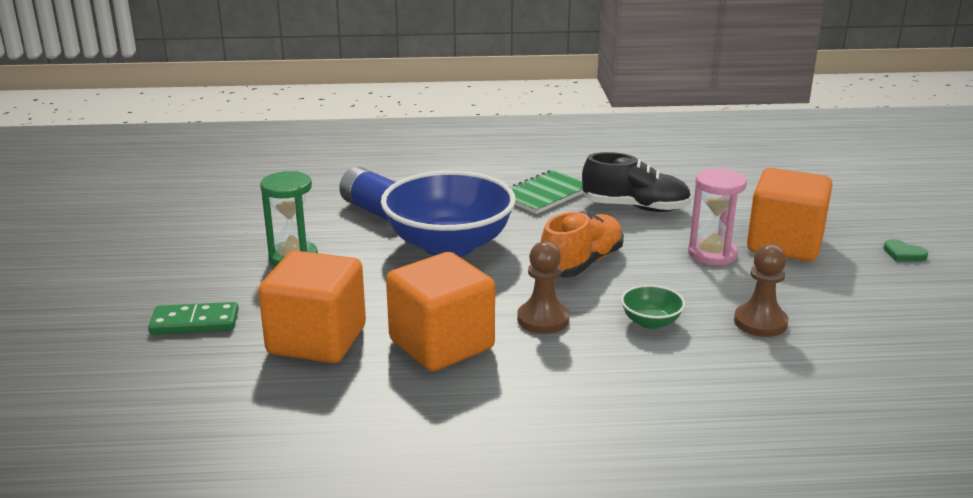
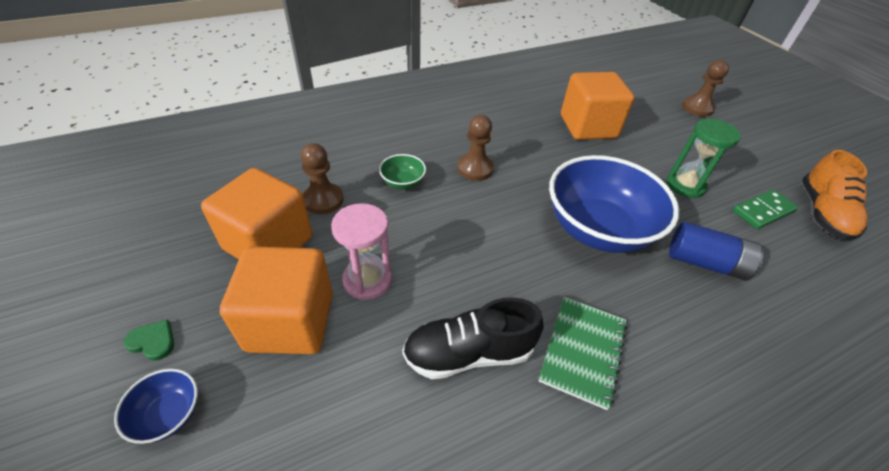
camera: 155 degrees right, 20 degrees up
green domino [148,302,239,334] -> green domino moved to [732,190,799,229]
orange cube [386,252,495,371] -> orange cube moved to [201,168,312,259]
orange shoe [541,211,624,278] -> orange shoe moved to [802,150,868,240]
none -> blue bowl [114,368,198,444]
none -> brown pawn [682,60,729,117]

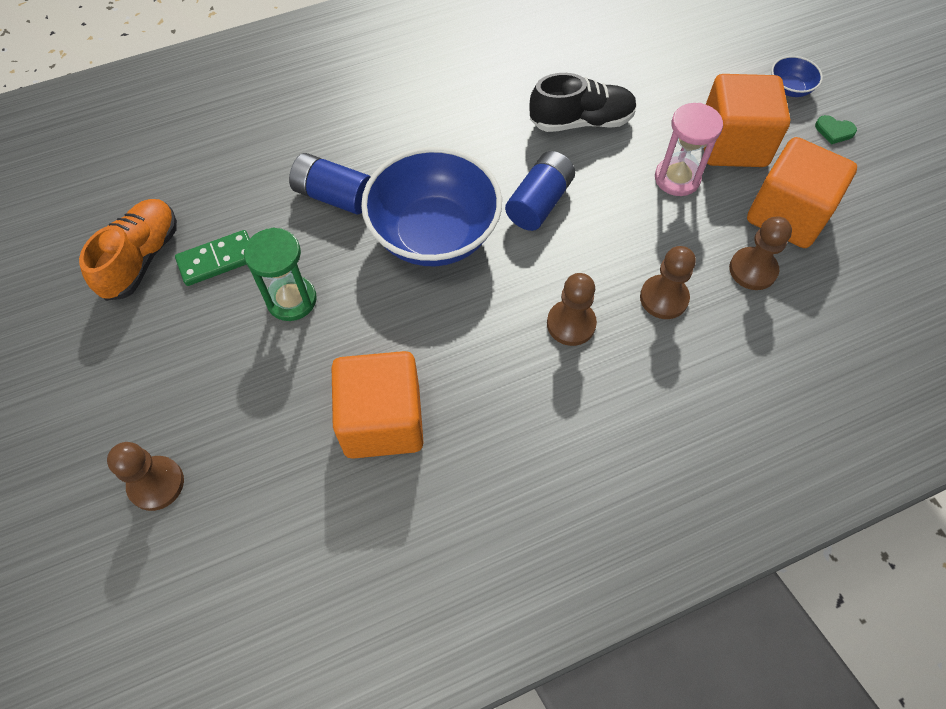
camera: 175 degrees left, 15 degrees up
green bowl [379,154,426,189] -> brown pawn [640,246,696,319]
green notebook [538,297,627,410] -> none
none -> blue battery [505,151,575,231]

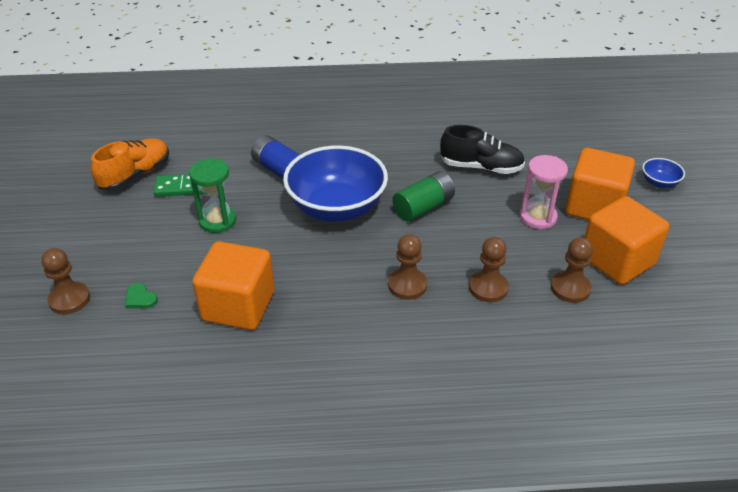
camera: 20 degrees right, 20 degrees down
blue battery [505,151,575,231] -> green battery [392,171,455,222]
green heart [815,115,857,144] -> green heart moved to [125,283,158,309]

